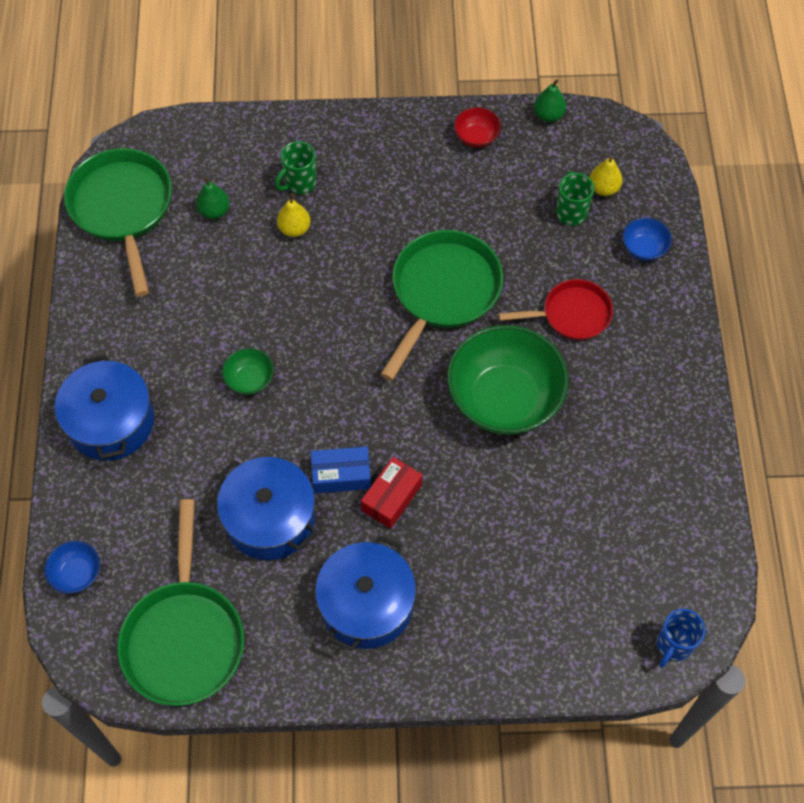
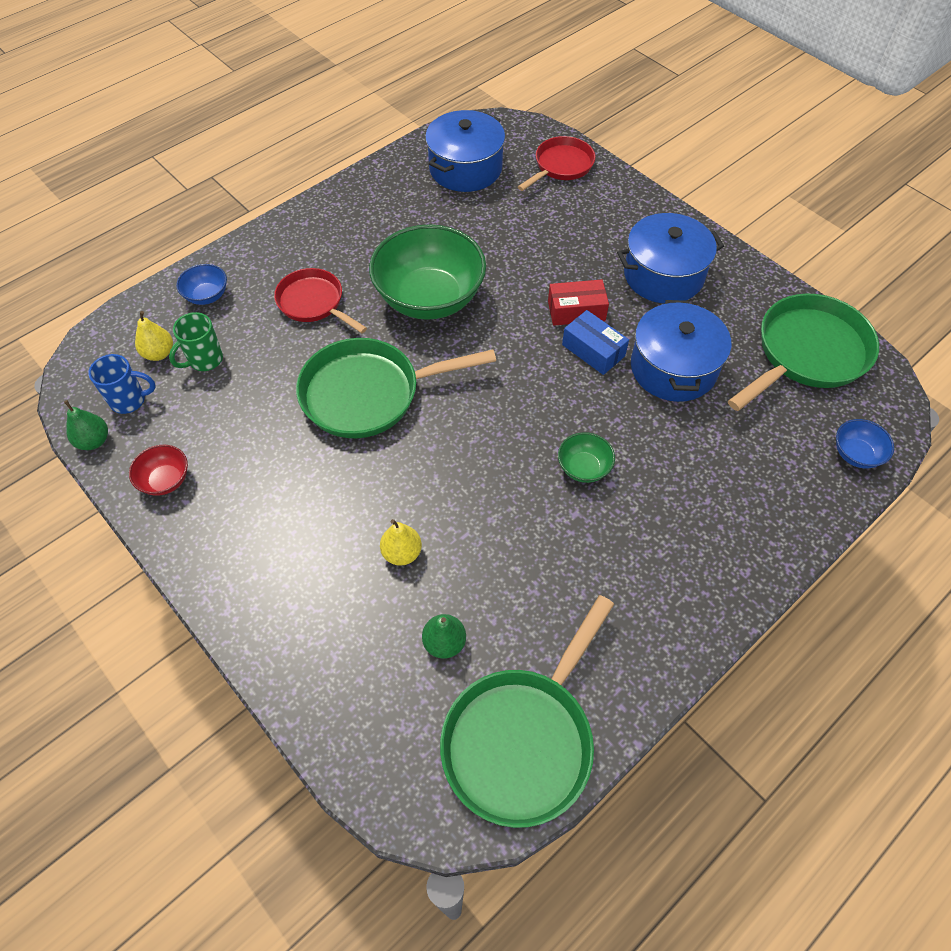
camera: 130 degrees left, 5 degrees down
blue pot [55,355,154,461] -> blue pot moved to [425,110,505,192]
green mug [275,141,316,194] -> none
blue mug [657,609,705,668] -> blue mug moved to [88,354,156,414]
none -> red pan [518,136,595,191]

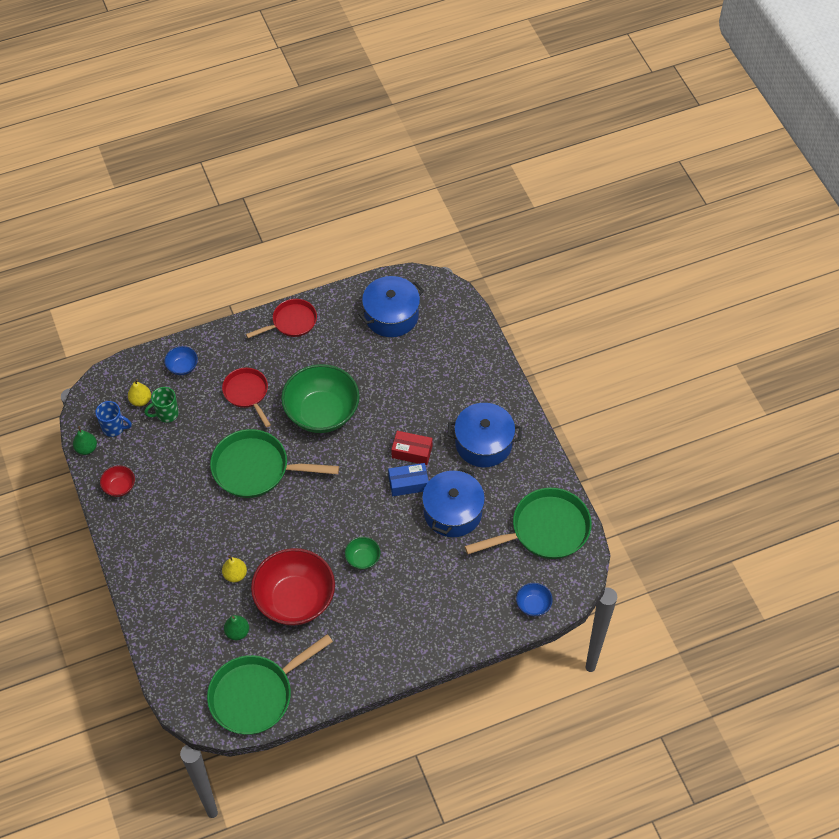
camera: 20 degrees right, 0 degrees up
red pan [518,136,595,191] -> red pan moved to [246,299,317,338]
blue box [562,310,629,375] -> blue box turned 75 degrees counterclockwise [388,463,429,496]
none -> red bowl [251,548,335,626]

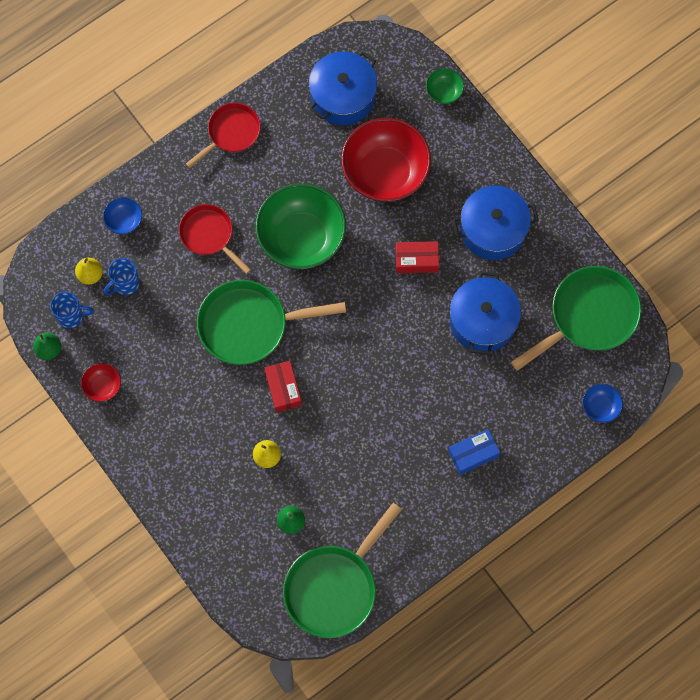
camera: 15 degrees left, 15 degrees up
green mug [144,387,179,422] -> blue mug [104,258,140,295]
red bowl [251,548,335,626] -> red bowl moved to [341,118,431,202]
green bowl [345,537,380,570] -> green bowl moved to [426,68,464,104]
blue box [388,463,429,496] -> blue box moved to [448,429,500,475]
none -> red box [264,361,302,412]

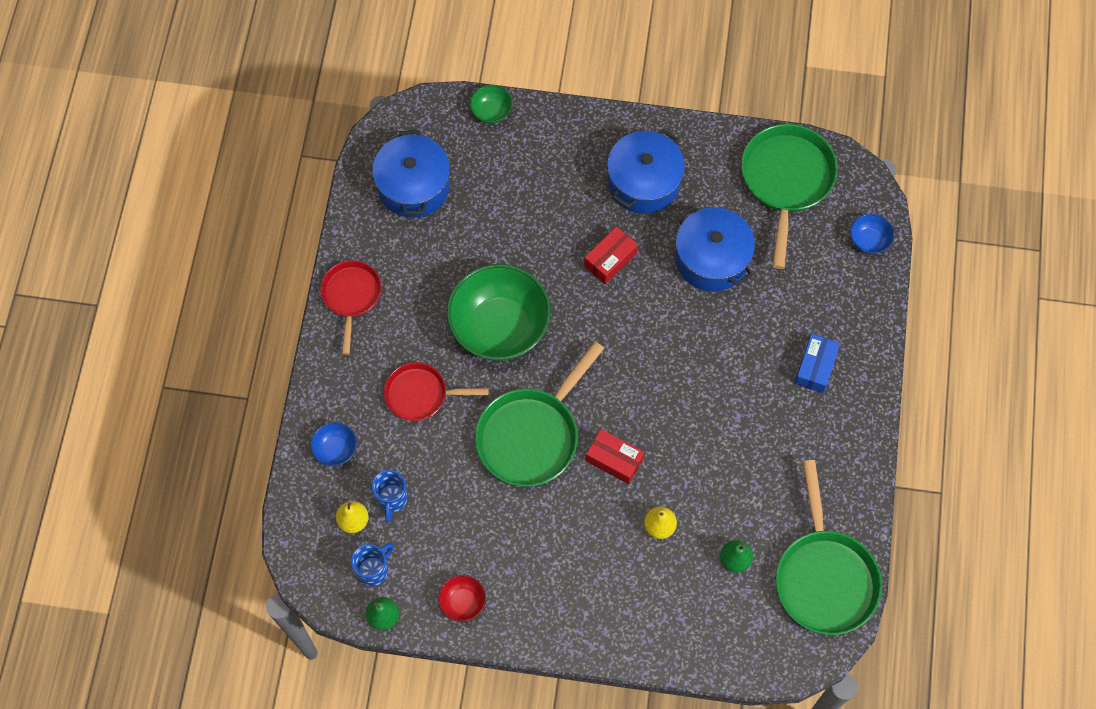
camera: 45 degrees left, 5 degrees down
red bowl [341,118,431,202] -> none

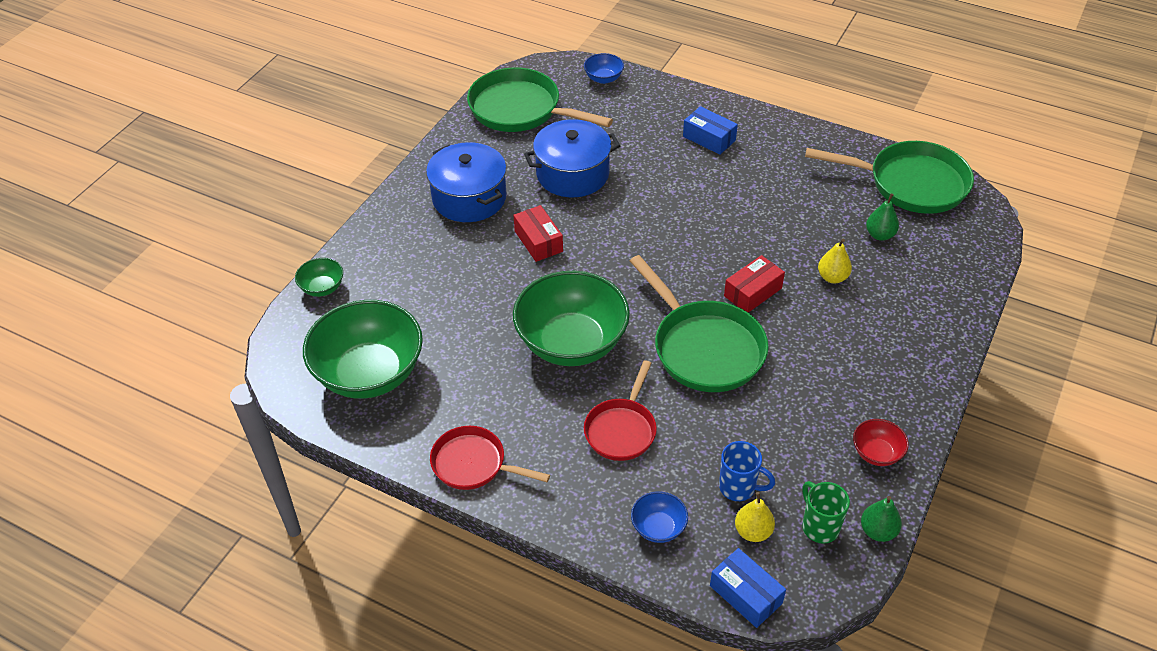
camera: 70 degrees left, 20 degrees down
blue mug [351,543,394,586] -> green mug [802,481,850,544]
blue pot [372,130,450,218] -> green bowl [303,300,423,399]
none -> blue box [710,548,786,628]

